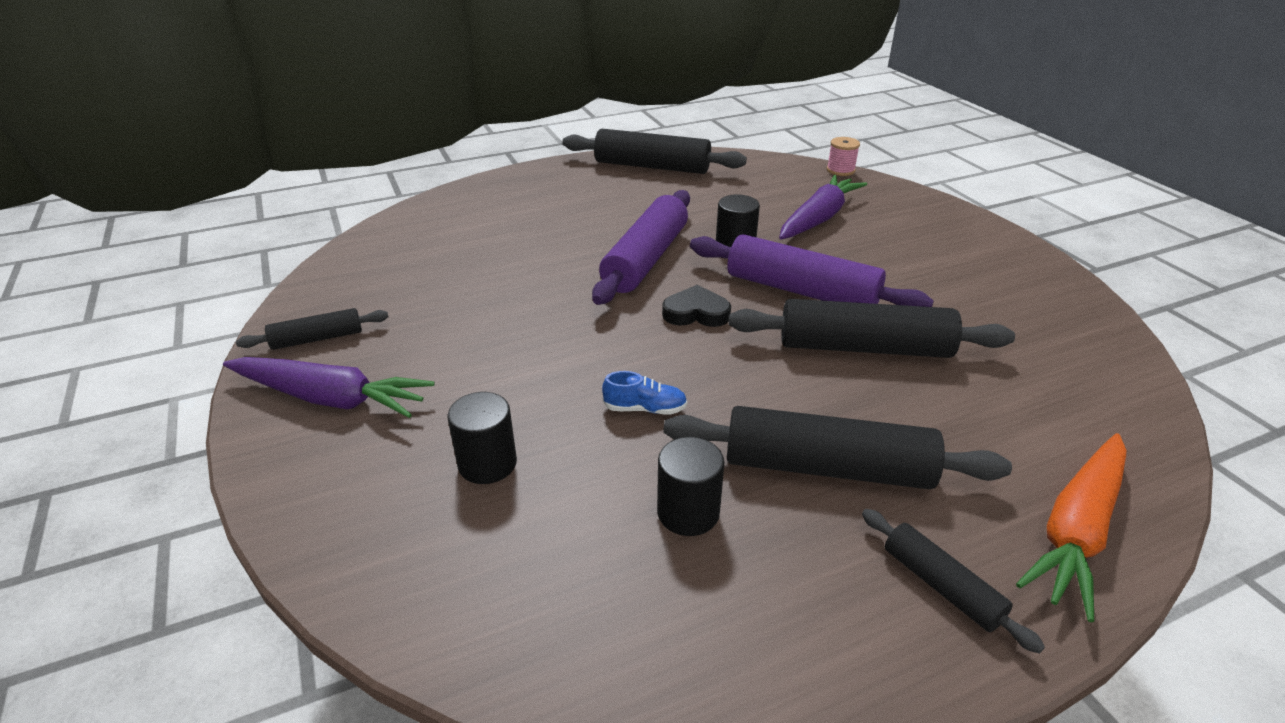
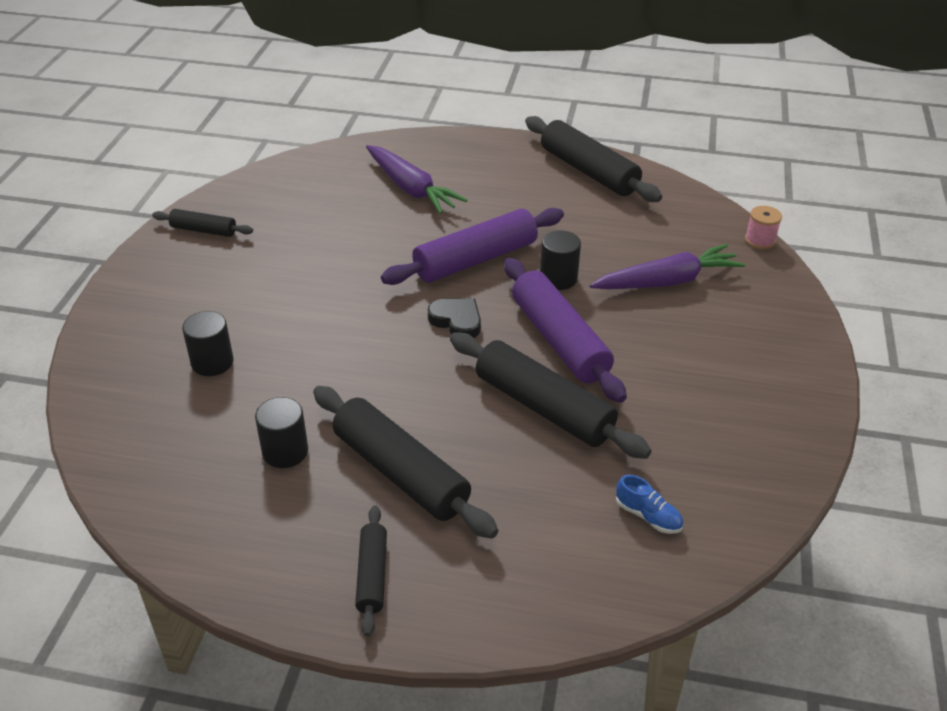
camera: 35 degrees right, 5 degrees up
purple carrot [223,357,434,418] -> purple carrot moved to [366,145,467,214]
blue shoe [602,371,687,415] -> blue shoe moved to [616,475,683,534]
orange carrot [1016,433,1126,622] -> none

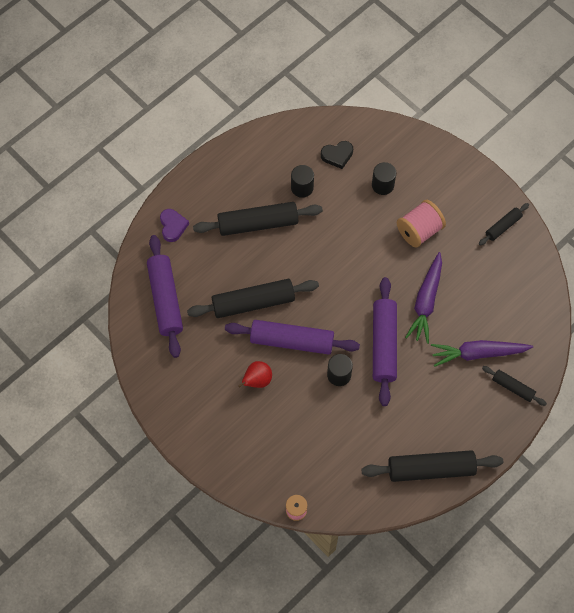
camera: 125 degrees right, 25 degrees up
black rolling pin [355,506,387,636] -> black rolling pin moved to [482,366,547,406]
black heart [428,298,481,338] -> black heart moved to [321,141,353,169]
purple carrot [590,244,745,289] -> purple carrot moved to [405,252,442,344]
blue shoe [616,475,683,534] -> purple rolling pin [147,235,183,358]
none -> purple heart [160,209,189,242]
none -> red pear [238,361,272,388]
none -> pink spool [397,200,446,248]

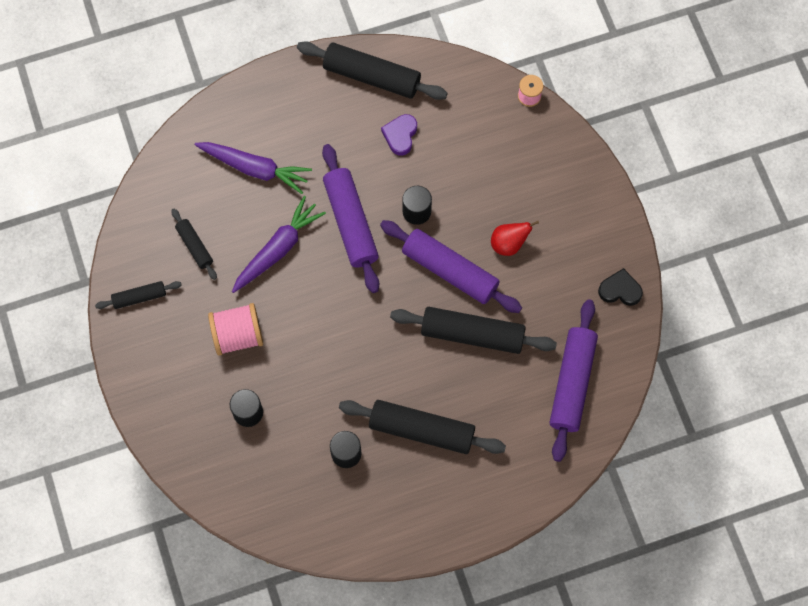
camera: 155 degrees left, 5 degrees up
purple heart [160,209,189,242] -> purple heart moved to [381,114,417,156]
black heart [321,141,353,169] -> black heart moved to [598,268,643,306]
purple rolling pin [373,277,397,406] -> purple rolling pin turned 45 degrees counterclockwise [322,144,379,293]
black rolling pin [482,366,547,406] -> black rolling pin moved to [171,209,217,280]

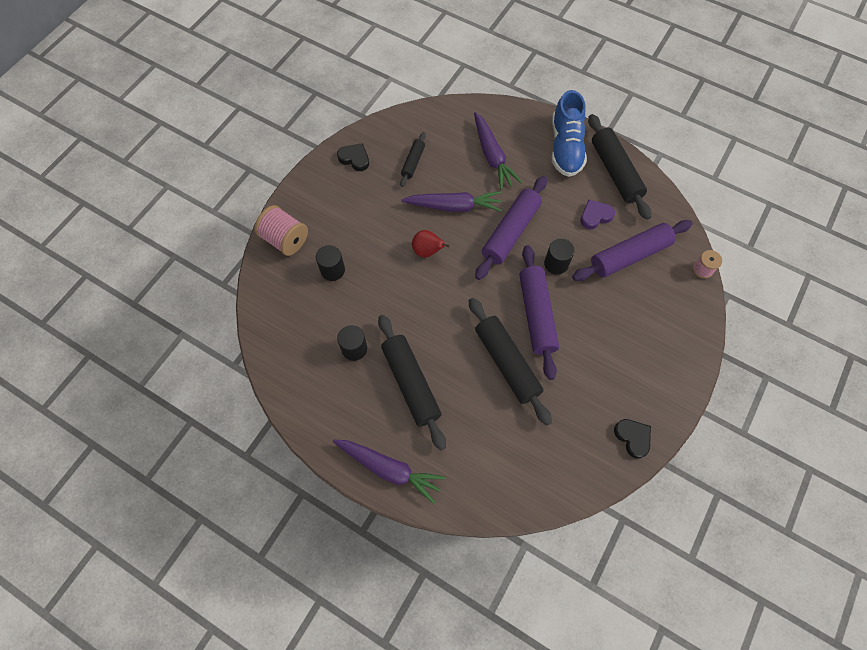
camera: 50 degrees right, 5 degrees down
black rolling pin [95,281,182,309] -> black heart [337,143,369,171]
pink spool [208,303,263,356] -> pink spool moved to [254,205,308,256]
red pear [491,221,539,256] -> red pear moved to [412,230,450,258]
purple rolling pin [550,299,598,462] -> purple rolling pin moved to [572,220,692,281]
none -> purple carrot [333,440,446,504]
none -> blue shoe [552,90,587,177]

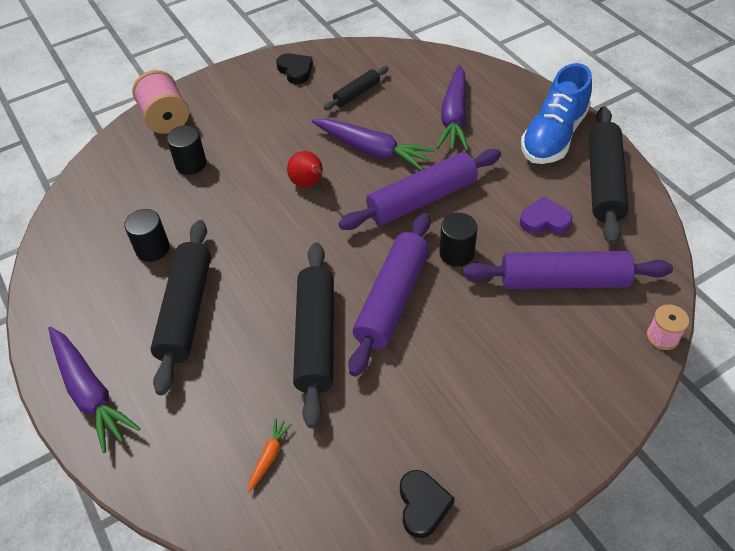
camera: 30 degrees right, 15 degrees down
none -> orange carrot [248,418,293,492]

